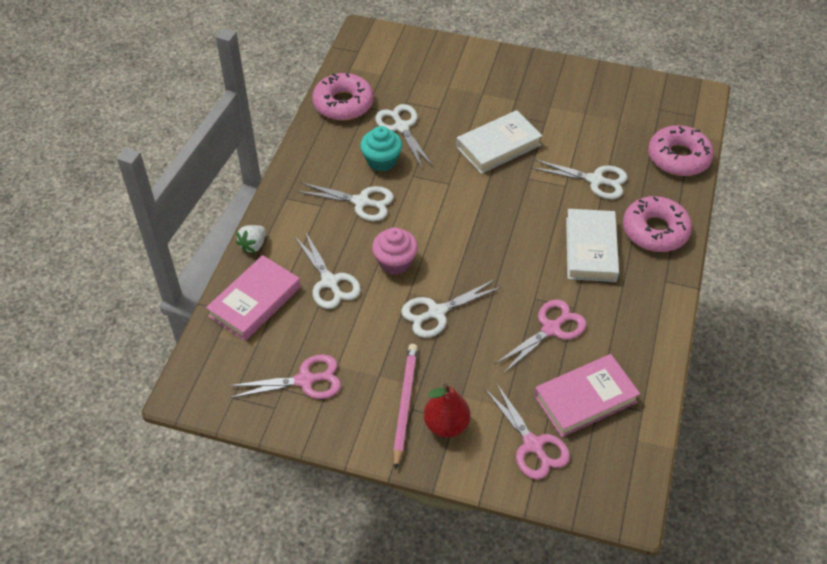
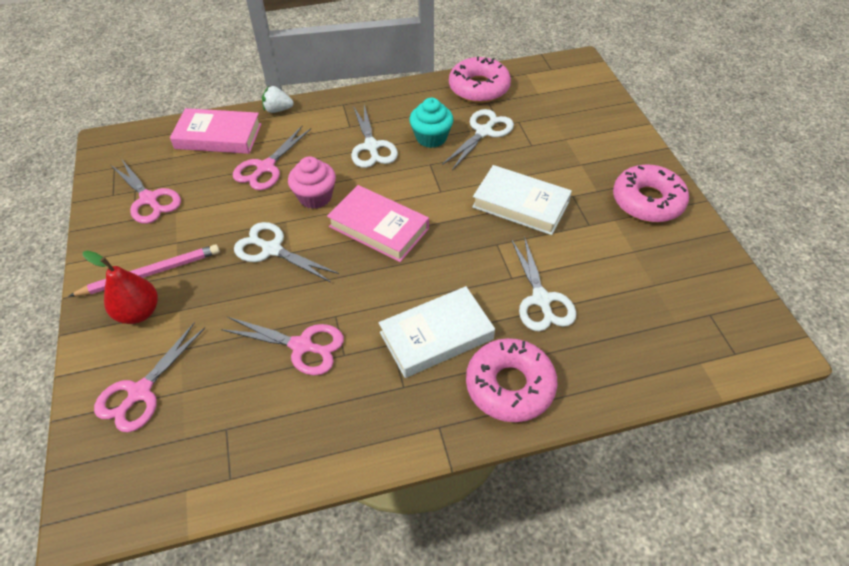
camera: 60 degrees right, 0 degrees up
white scissors [294,231,361,309] -> pink scissors [233,126,311,190]
pink book [534,354,640,437] -> pink book moved to [327,185,429,262]
pink donut [648,125,714,176] -> pink donut moved to [613,164,689,222]

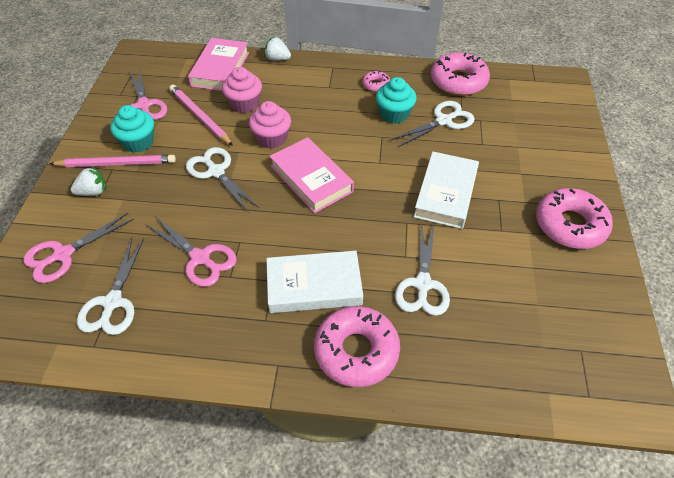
camera: 20 degrees right, 0 degrees up
red pear [83,251,158,324] -> white strawberry [71,167,106,196]
pink book [170,108,261,154] -> pink book turned 75 degrees clockwise [188,38,249,91]
pink scissors [233,126,311,190] -> pink cupcake [222,67,262,113]
white scissors [351,105,398,168] -> white scissors moved to [77,238,144,335]
white book [472,165,572,235] -> white book turned 60 degrees clockwise [414,151,479,229]
none -> turquoise cupcake [110,105,154,153]
none -> pink pencil [169,85,233,146]
none -> pink donut [363,71,390,92]

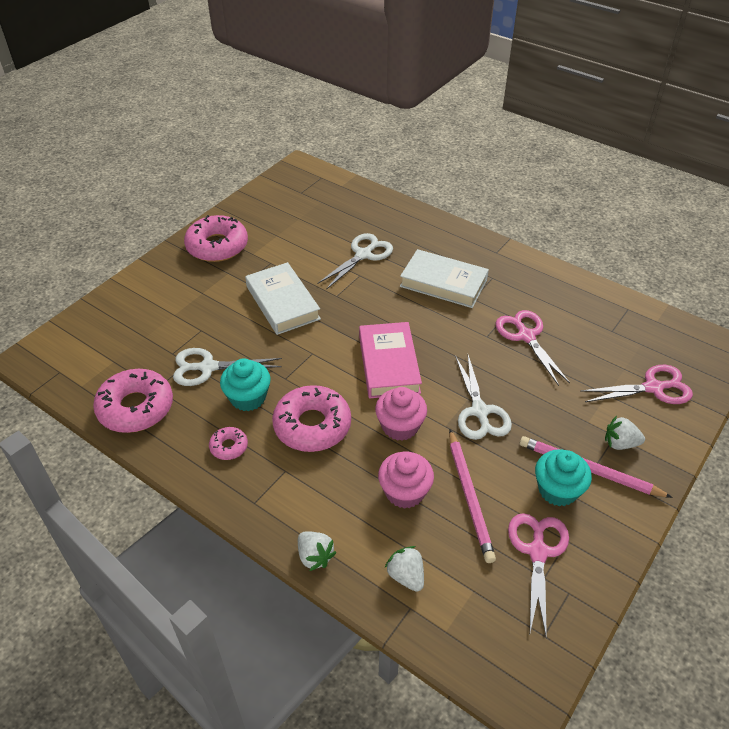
camera: 150 degrees left, 5 degrees down
white scissors [77,238,144,335] -> none
pink book [188,38,249,91] -> white strawberry [385,546,424,592]
pink donut [314,306,400,387] -> pink donut moved to [272,385,351,452]
white book [414,151,479,229] -> white book turned 75 degrees counterclockwise [245,262,321,335]

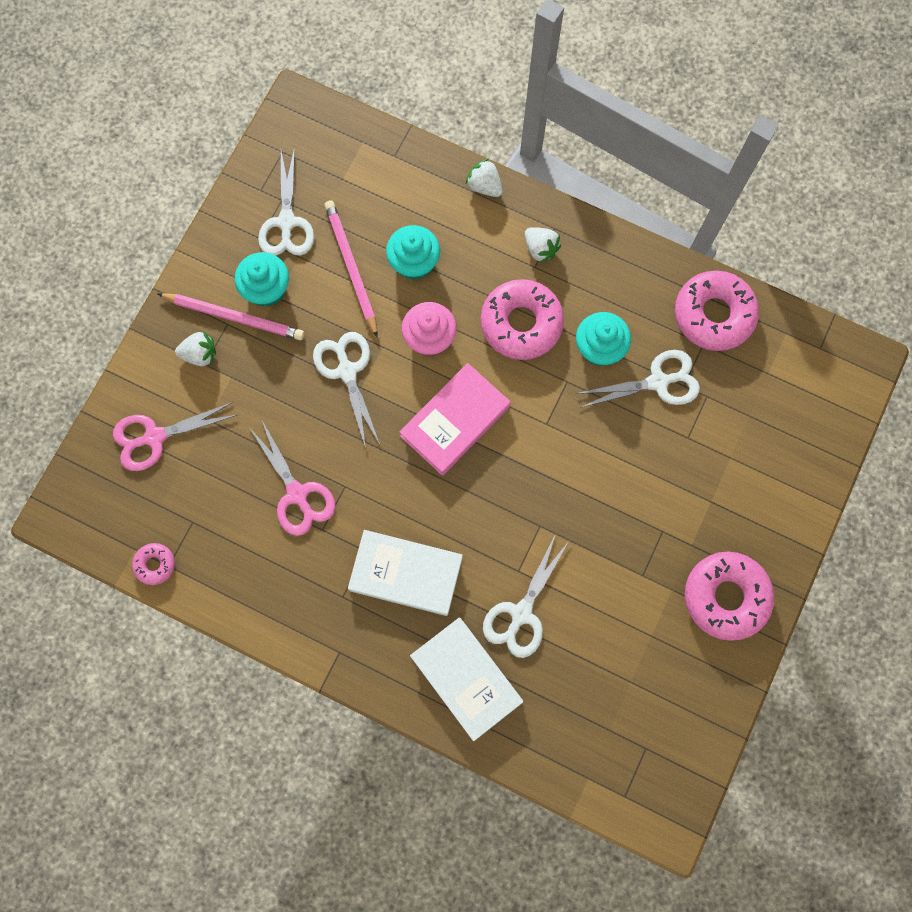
camera: 170 degrees right, 30 degrees up
pink donut [209,427,248,460] -> pink donut moved to [132,543,175,585]
white book [245,262,321,335] -> white book moved to [410,618,523,741]
pink book [359,322,422,398] -> pink book turned 60 degrees clockwise [399,363,511,476]
pink cupcake [378,452,434,509] -> turquoise cupcake [386,225,440,280]
white strawberry [385,546,424,592] -> white strawberry moved to [525,227,561,264]
pink scissors [508,513,569,639] -> white scissors [258,146,314,256]

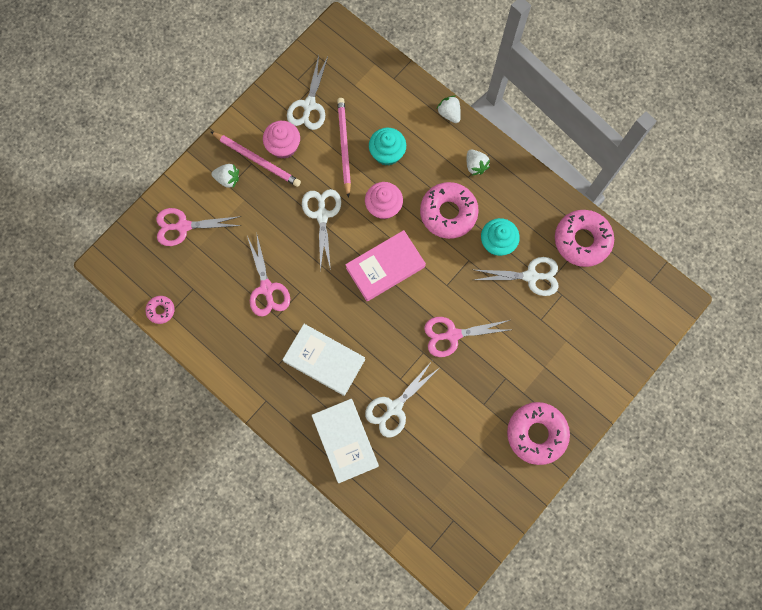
camera: 15 degrees right, 0 degrees up
turquoise cupcake [235,252,289,306] -> pink cupcake [263,121,300,159]
none -> pink scissors [424,317,510,357]

